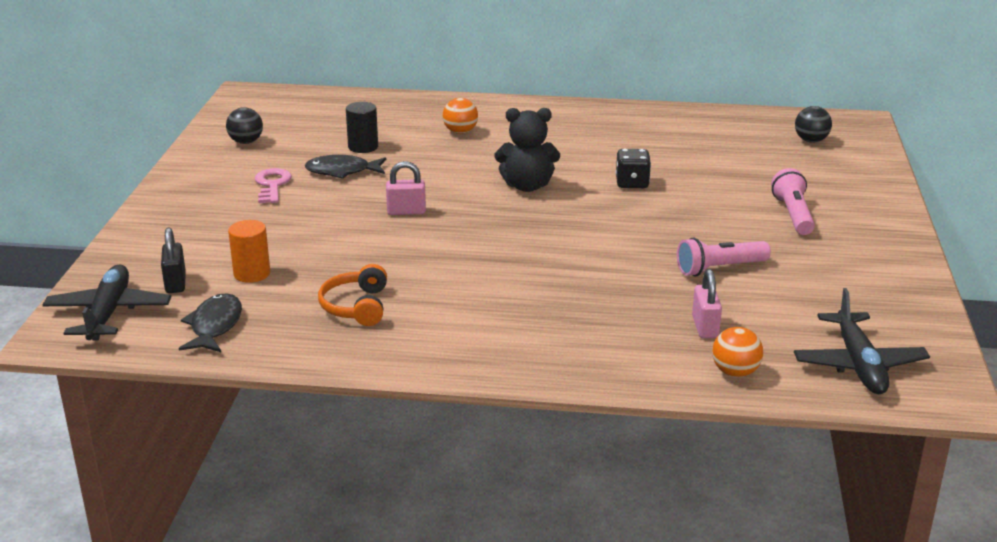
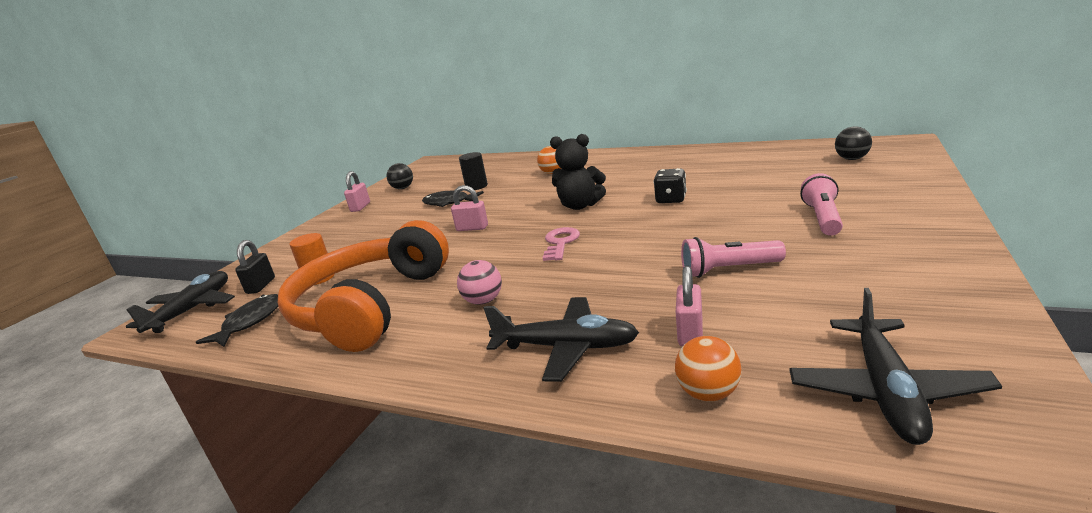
camera: 20 degrees right, 5 degrees down
pink key [255,168,292,203] -> pink key moved to [543,227,580,261]
orange headphones [318,264,387,326] -> orange headphones [278,220,449,352], size x2.28
none -> pink padlock [344,171,370,212]
none -> pink ball [457,260,502,305]
none -> black plane [483,297,639,382]

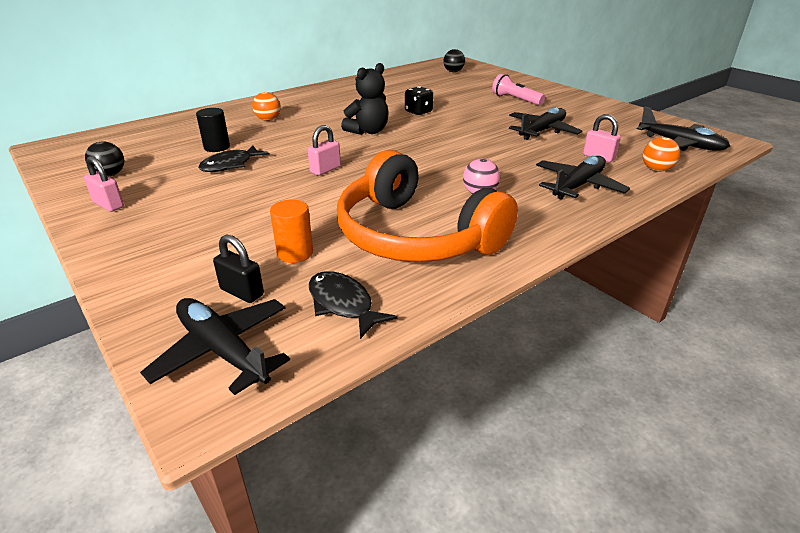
camera: 65 degrees left, 10 degrees up
pink key [543,227,580,261] -> none
pink flashlight [681,237,786,278] -> black plane [509,107,582,140]

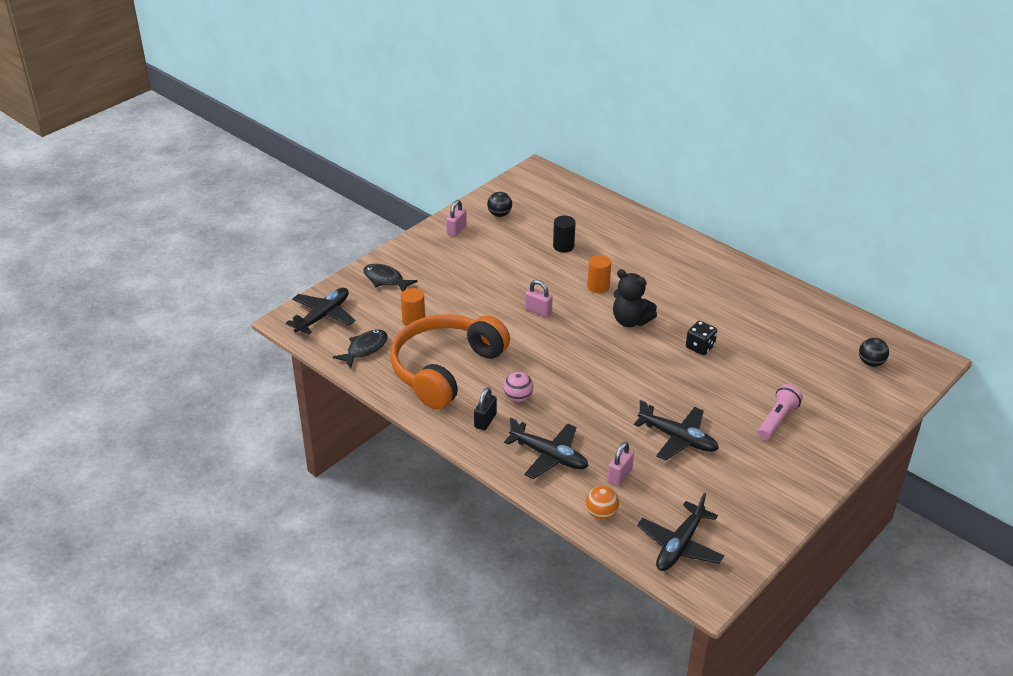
camera: 80 degrees right, 5 degrees up
black fish [198,145,270,172] -> black fish moved to [363,264,418,292]
black padlock [213,234,264,303] -> black padlock moved to [474,387,497,430]
orange ball [252,92,281,121] -> none
none -> orange cylinder [587,255,611,293]

